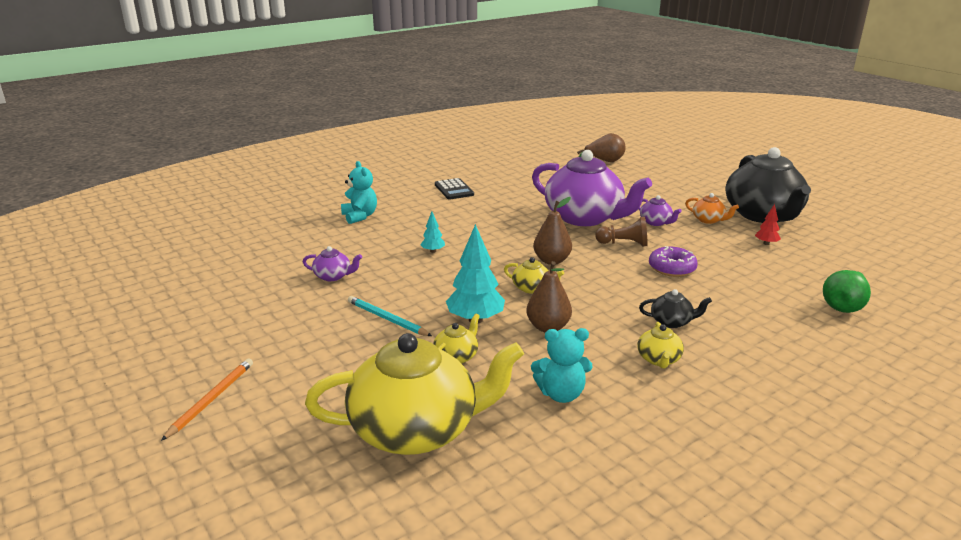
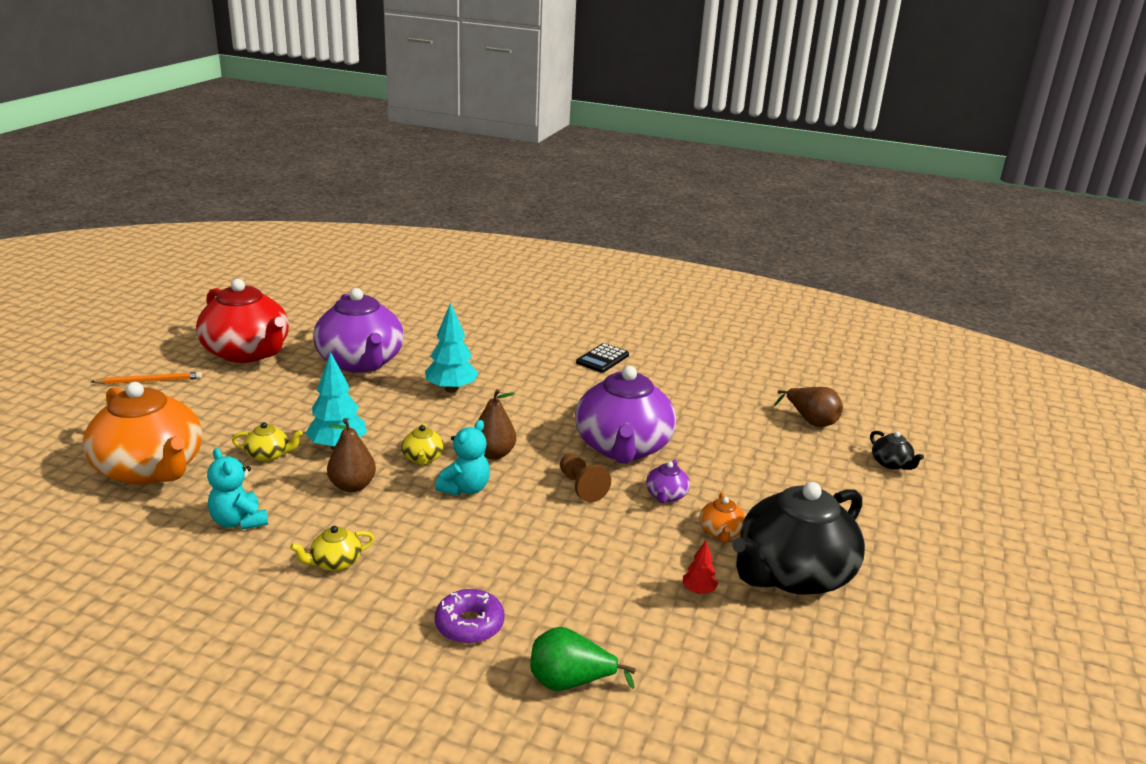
camera: 55 degrees right, 0 degrees up
purple teapot [303,246,362,281] -> purple teapot [313,288,404,373], size x2.46
yellow teapot [305,333,524,455] -> orange teapot [83,382,202,485]
turquoise teddy bear [341,161,377,224] -> turquoise teddy bear moved to [435,420,490,496]
turquoise pencil [348,296,432,336] -> none
turquoise tree [421,211,445,253] -> turquoise tree [425,302,478,393], size x2.01
black teapot [639,289,712,328] -> black teapot moved to [870,431,924,470]
purple donut [649,246,698,277] -> purple donut moved to [435,589,505,644]
none -> red teapot [196,279,289,363]

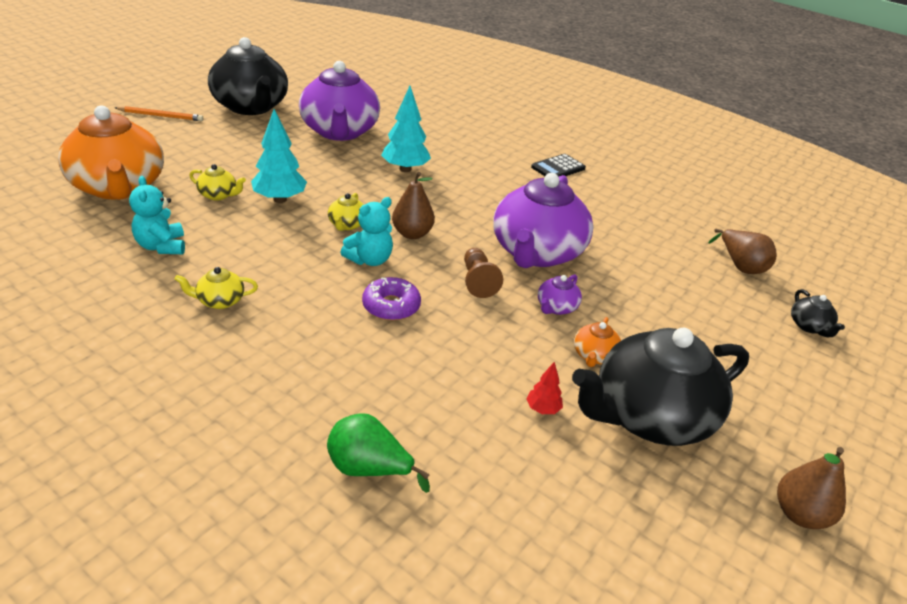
camera: 15 degrees right, 10 degrees up
red teapot [196,279,289,363] -> black teapot [208,37,288,115]
brown pear [327,418,376,492] -> brown pear moved to [777,447,846,529]
purple donut [435,589,505,644] -> purple donut moved to [362,277,421,321]

